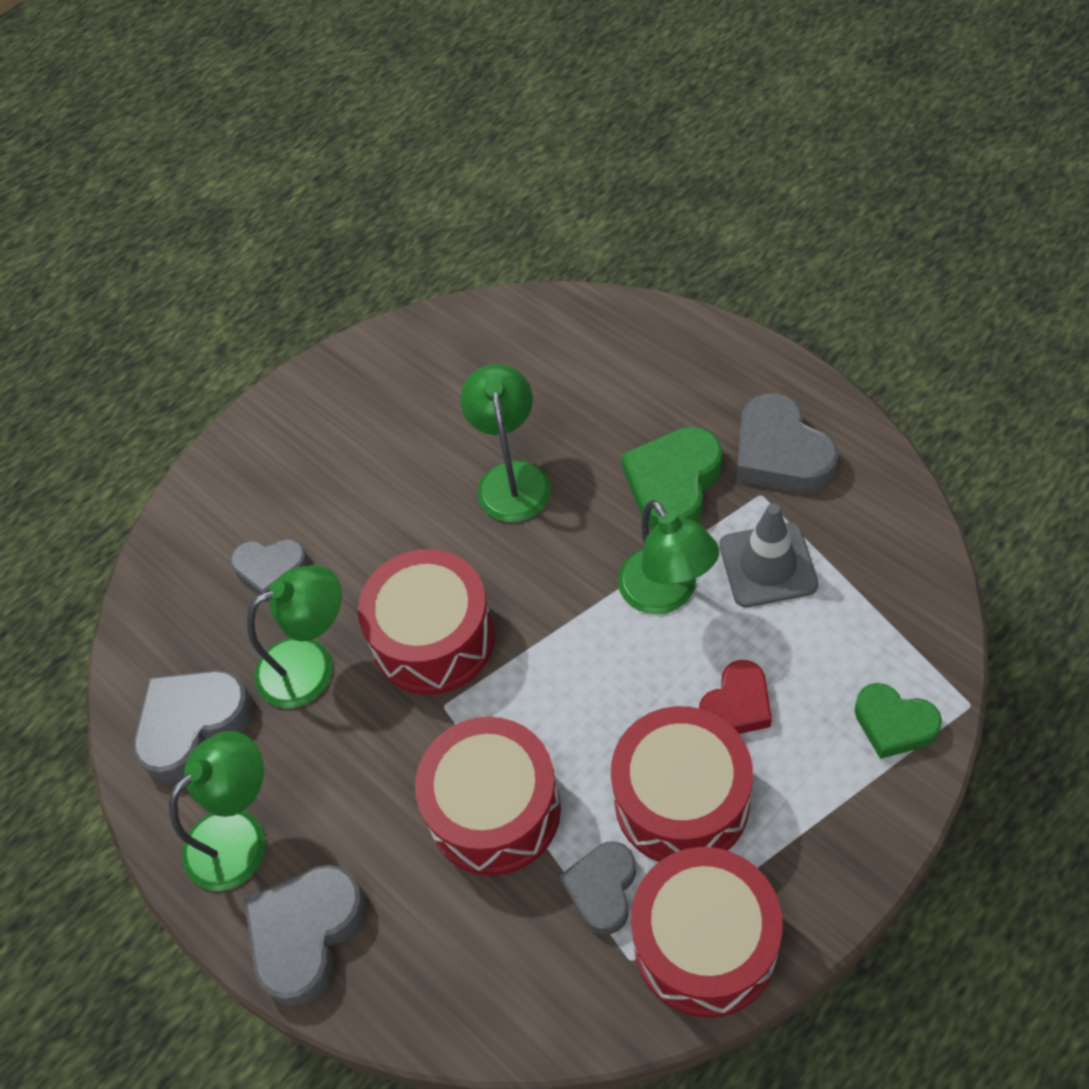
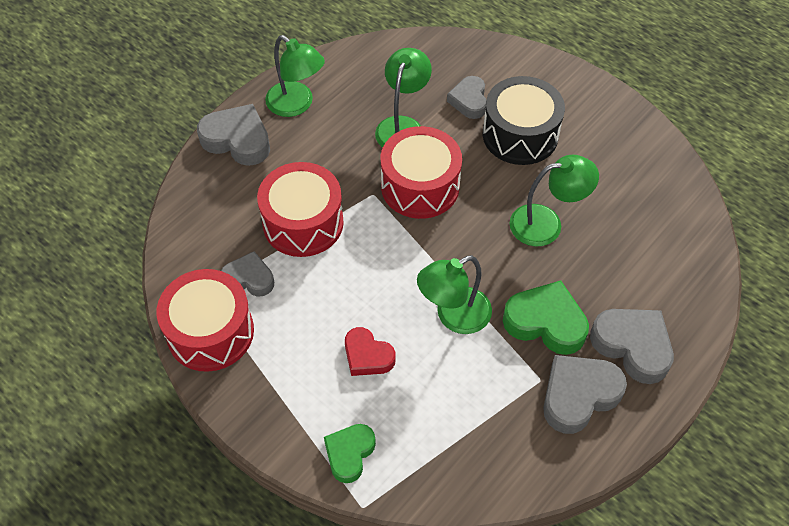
camera: 80 degrees right, 0 degrees up
grey heart [133,670,254,784] -> grey heart moved to [590,309,674,384]
green lamp [247,565,342,708] -> green lamp turned 135 degrees counterclockwise [375,48,432,148]
red drum [611,706,753,862] -> none
grey traffic cone [719,503,818,607] -> none
none -> black drum [483,76,565,165]

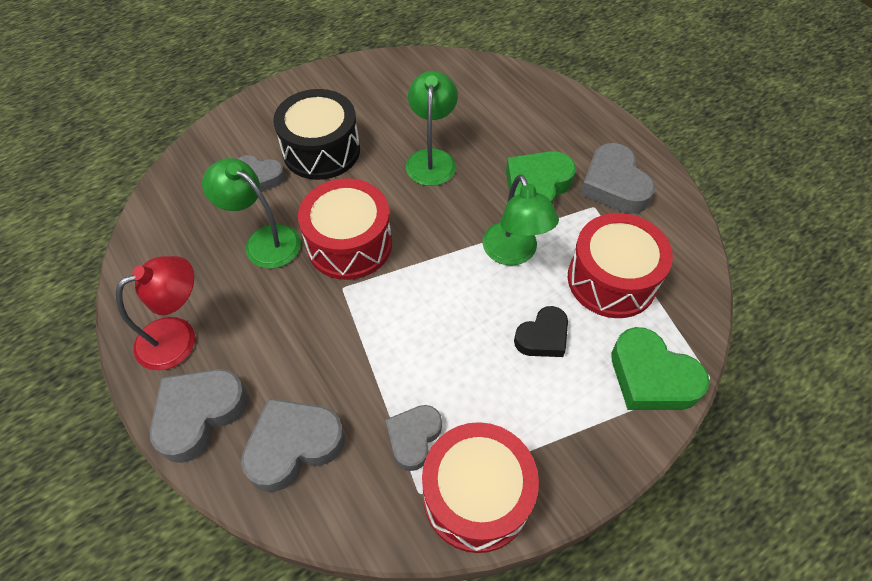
camera: 75 degrees left, 0 degrees up
red drum [257,162,344,257] -> red drum moved to [568,213,673,318]
green lamp [265,35,325,117] -> red lamp [116,256,195,370]
green heart [324,424,376,483] -> green heart [611,327,709,410], size x1.54
red heart [345,327,396,376] -> black heart [514,306,568,357]
grey heart [590,309,674,384] -> grey heart moved to [241,398,345,492]

